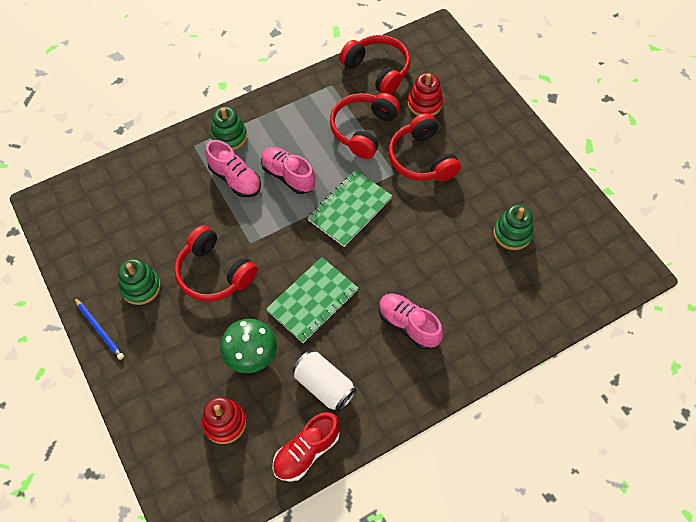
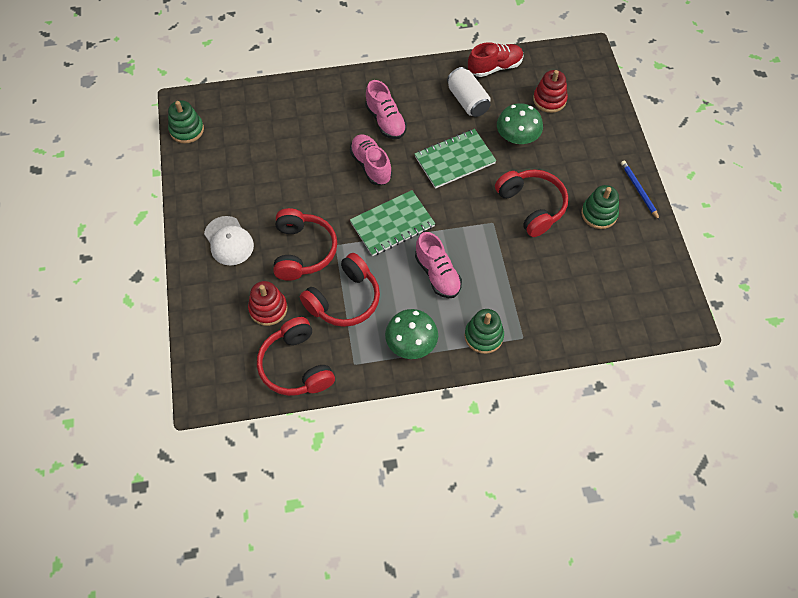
camera: 160 degrees left, 0 degrees up
pink shoe [205,140,261,197] -> pink shoe moved to [350,134,392,185]
green stacking toy [493,204,533,250] -> green stacking toy moved to [168,100,204,144]
none -> white cap [204,216,254,266]
none -> green mushroom [385,309,438,359]

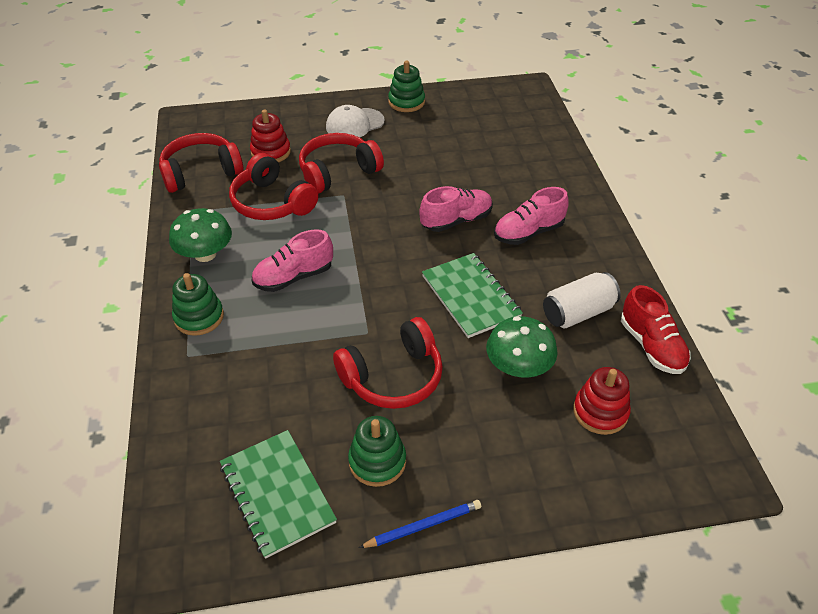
camera: 90 degrees right, 15 degrees down
green stacking toy [168,100,204,144] -> green stacking toy moved to [388,61,425,112]
red headphones [273,208,337,281] -> red headphones turned 150 degrees clockwise [299,133,384,194]
green notebook [350,190,435,256] -> green notebook moved to [220,430,337,559]

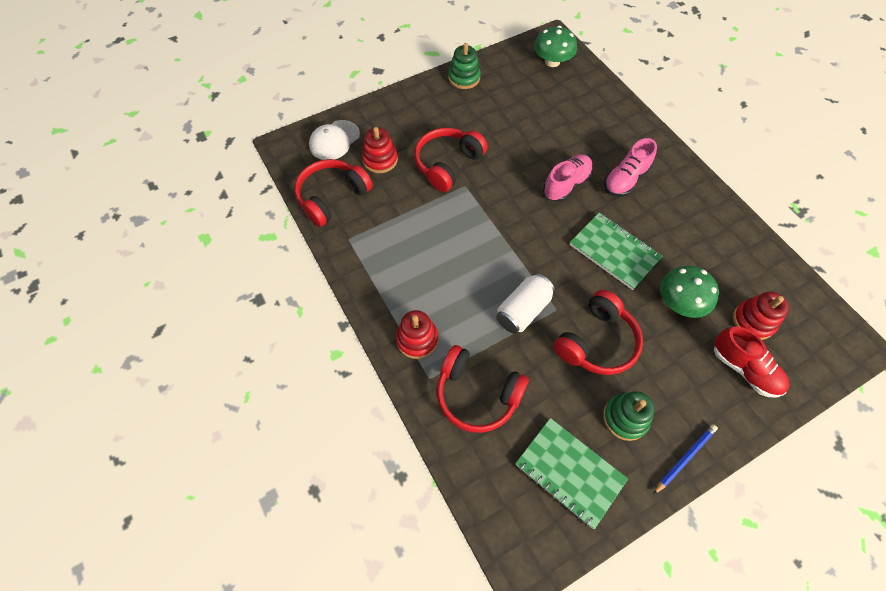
camera: 20 degrees left, 15 degrees up
green mushroom [169,208,232,262] -> green mushroom moved to [534,26,577,67]
green stacking toy [172,273,224,336] -> red stacking toy [396,310,438,359]
red headphones [229,153,318,220] -> red headphones moved to [437,345,529,433]
pink shoe [252,229,333,292] -> none
white cap [326,105,385,138] -> white cap moved to [309,120,360,160]
white can [543,272,621,329] -> white can moved to [496,273,555,334]
red shoe [621,285,691,374] -> red shoe moved to [714,326,790,398]

